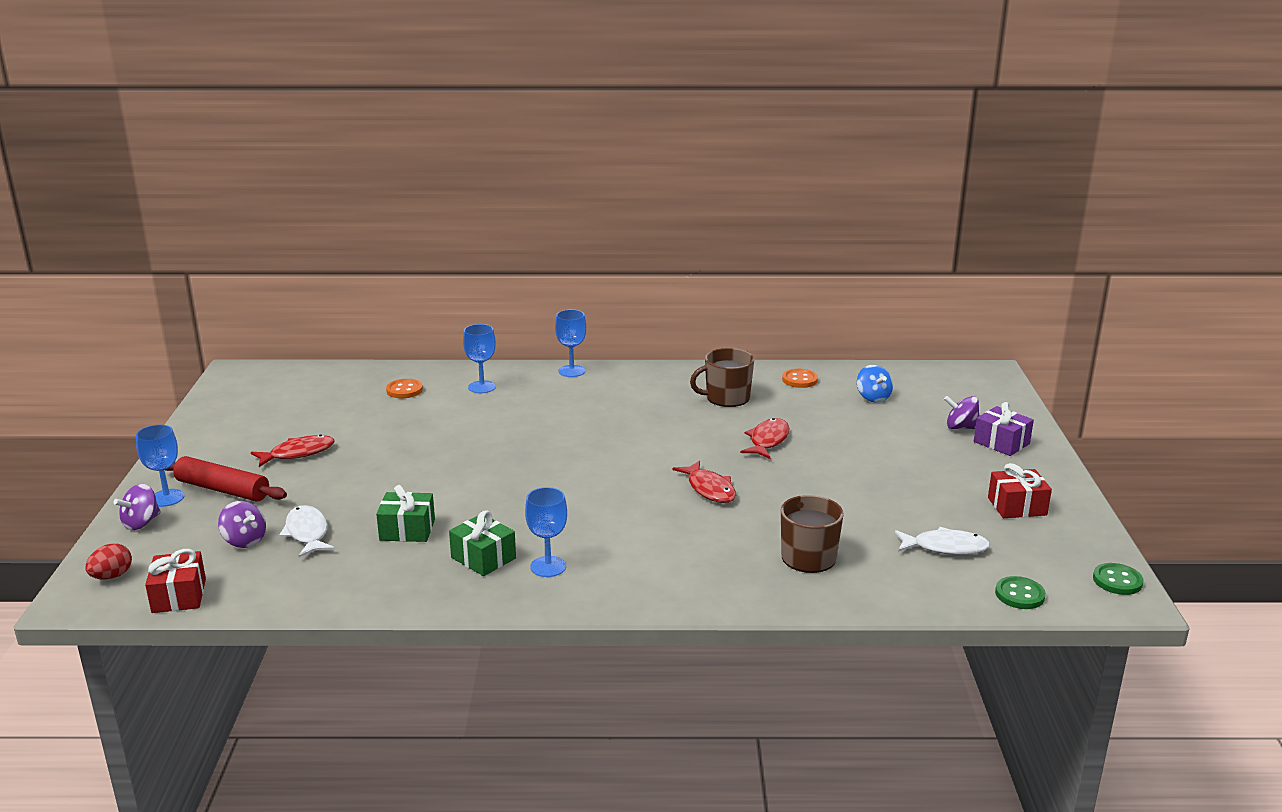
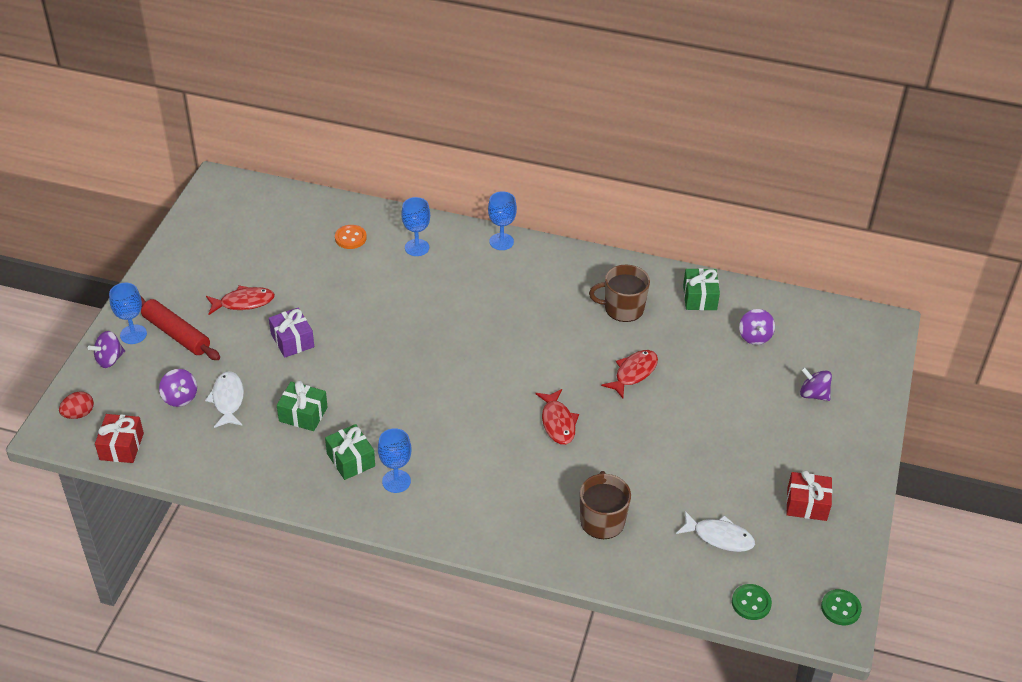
camera: 15 degrees right, 20 degrees up
orange button [782,369,818,388] -> green gift [683,268,720,310]
blue spinning top [857,365,893,403] -> purple spinning top [739,309,775,345]
purple gift [974,402,1034,456] -> purple gift moved to [269,307,314,358]

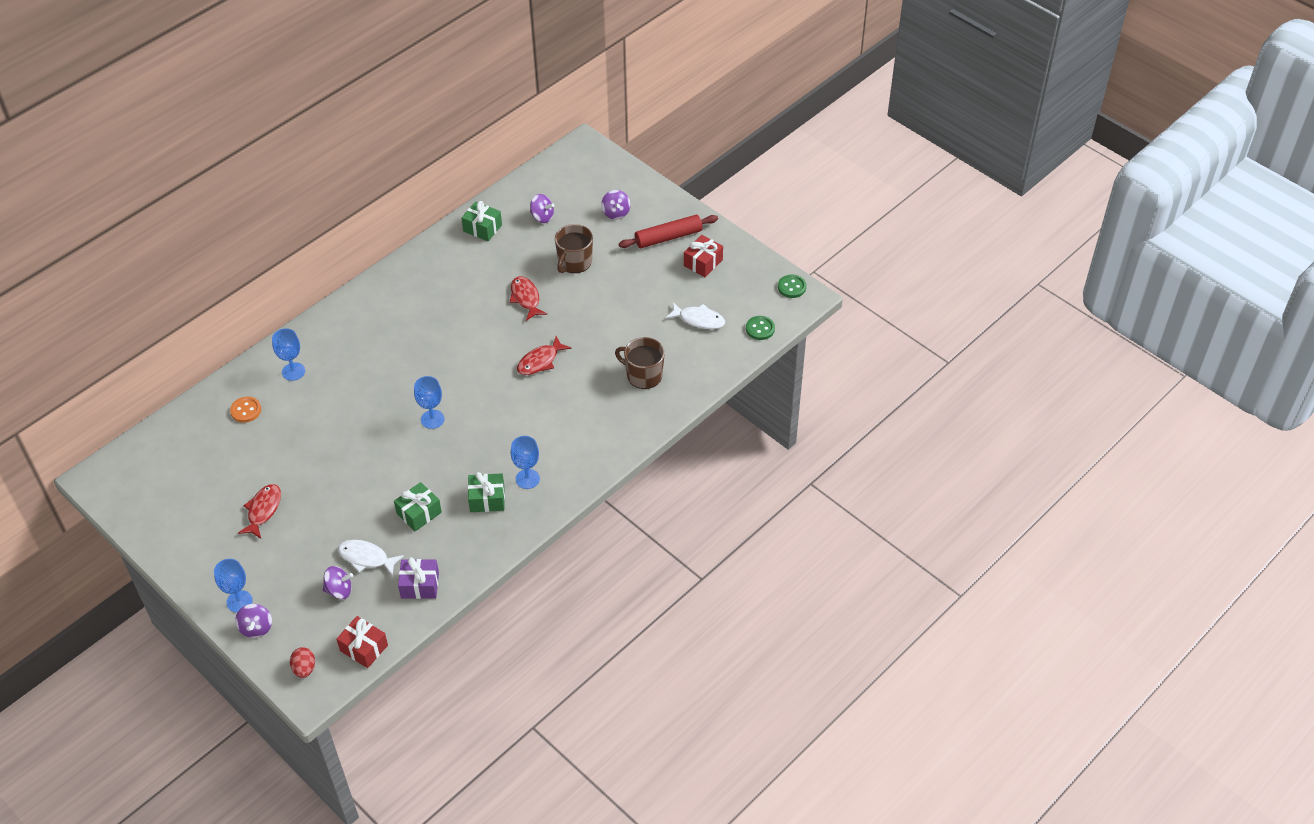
camera: 60 degrees left, 5 degrees up
red rolling pin [141,297,220,360] -> red rolling pin moved to [619,215,718,248]
purple gift [269,307,314,358] -> purple gift moved to [398,557,439,599]
blue goblet [488,191,517,250] -> blue goblet moved to [414,376,444,429]
red fish [535,389,579,445] -> red fish turned 120 degrees clockwise [517,336,572,375]
brown mug [589,265,650,322] -> brown mug moved to [555,224,593,273]
white fish [676,511,755,552] -> white fish turned 60 degrees clockwise [665,302,725,329]
purple spinning top [800,367,832,401] -> purple spinning top turned 75 degrees counterclockwise [601,190,631,220]

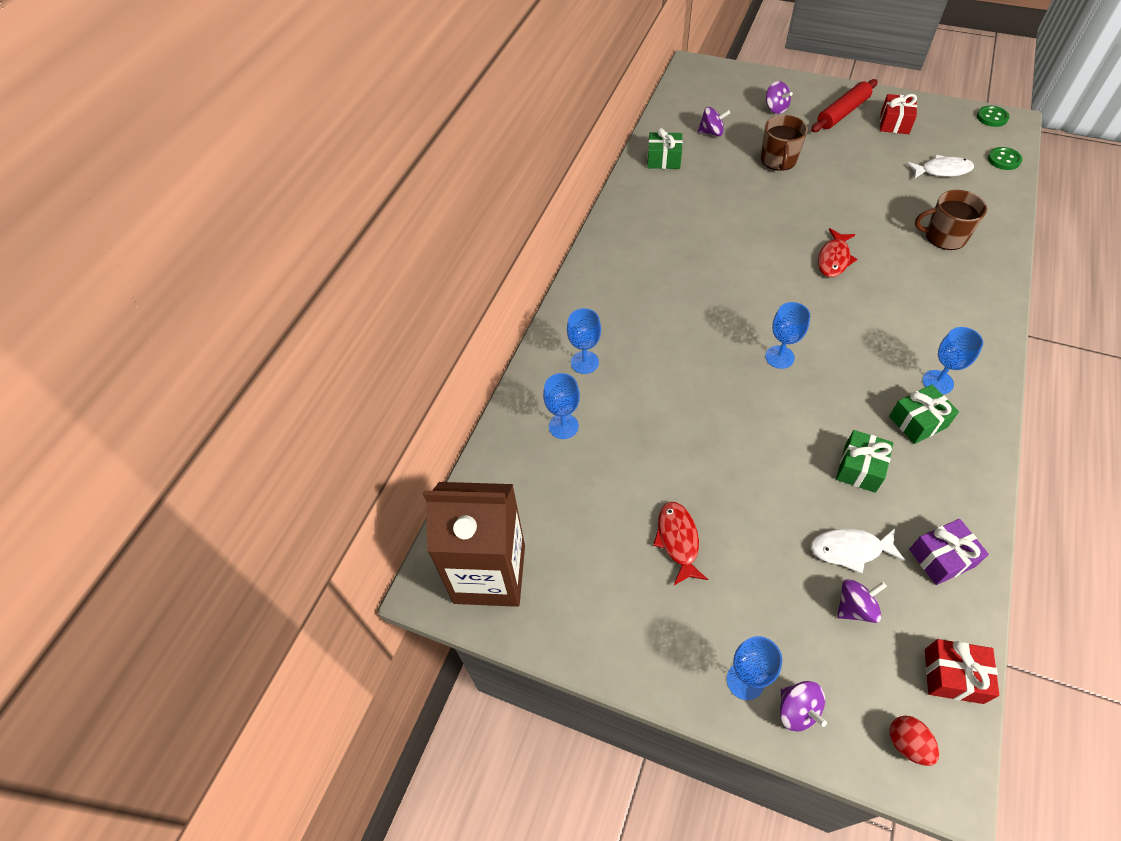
camera: 20 degrees left, 5 degrees up
orange button [230,397,261,423] -> blue goblet [543,373,580,439]
red fish [510,276,548,321] -> none
none -> brown carton [423,482,525,607]

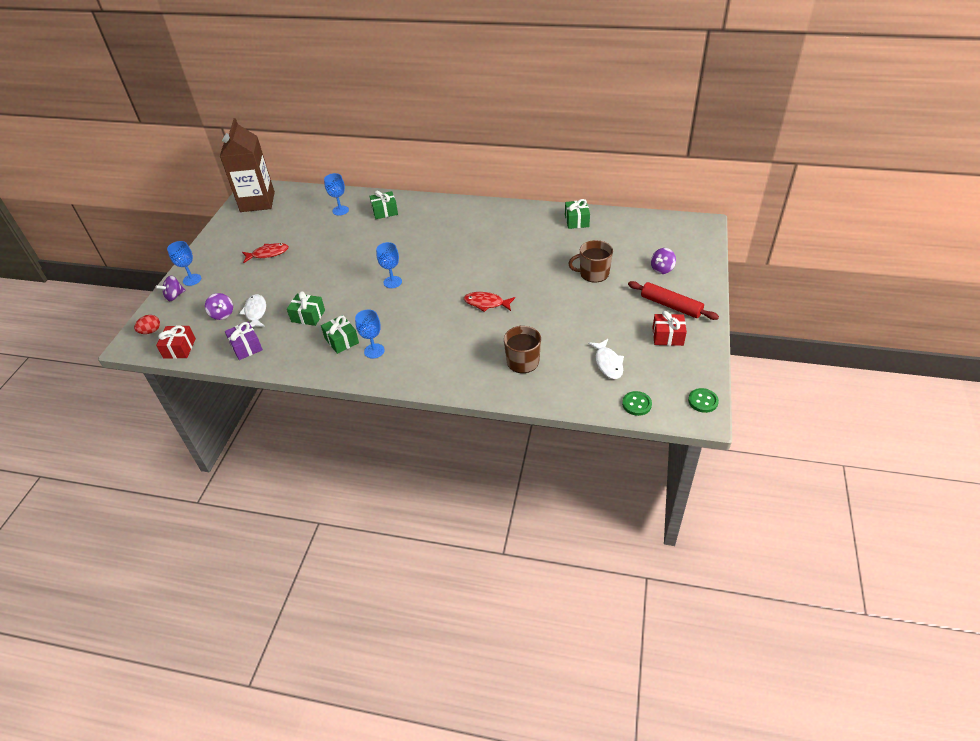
camera: 80 degrees right, 10 degrees down
blue goblet [567,308,601,374] -> green gift [370,191,398,219]
purple spinning top [697,107,730,136] -> none

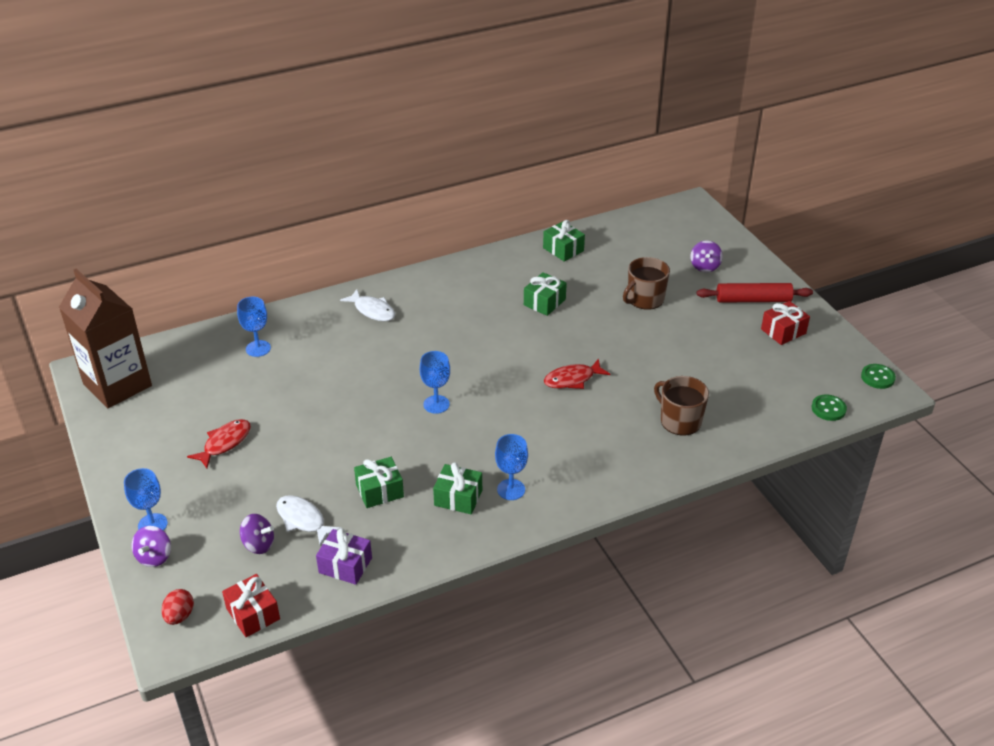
camera: 40 degrees left, 5 degrees down
green gift [370,191,398,219] -> green gift moved to [524,272,567,316]
white fish [588,339,624,379] -> white fish moved to [340,289,395,321]

